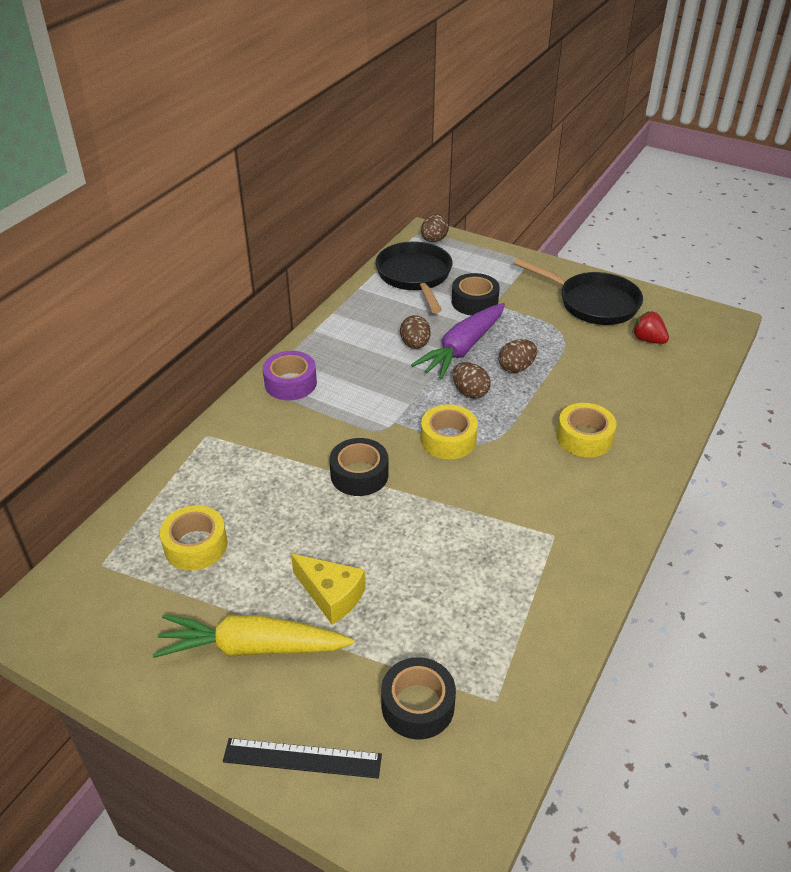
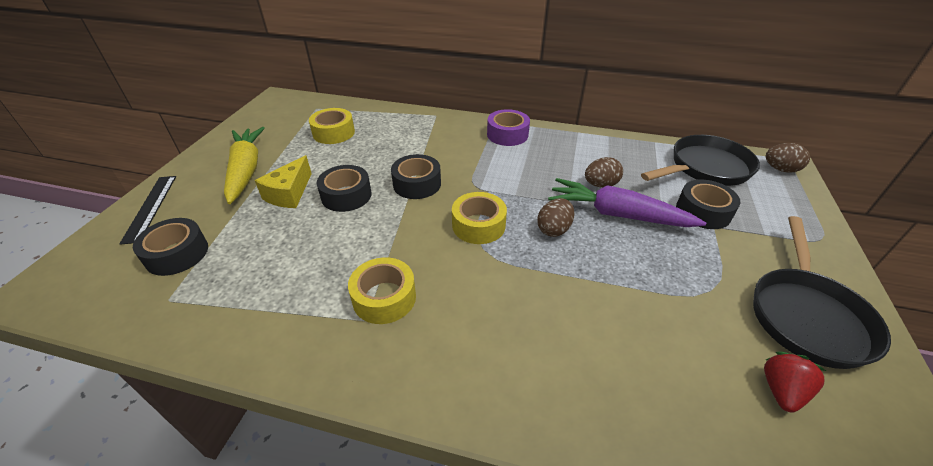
camera: 75 degrees right, 0 degrees up
brown egg [499,339,537,373] -> none
yellow tape [557,403,617,457] -> yellow tape moved to [348,257,416,324]
none -> black tape [317,165,372,212]

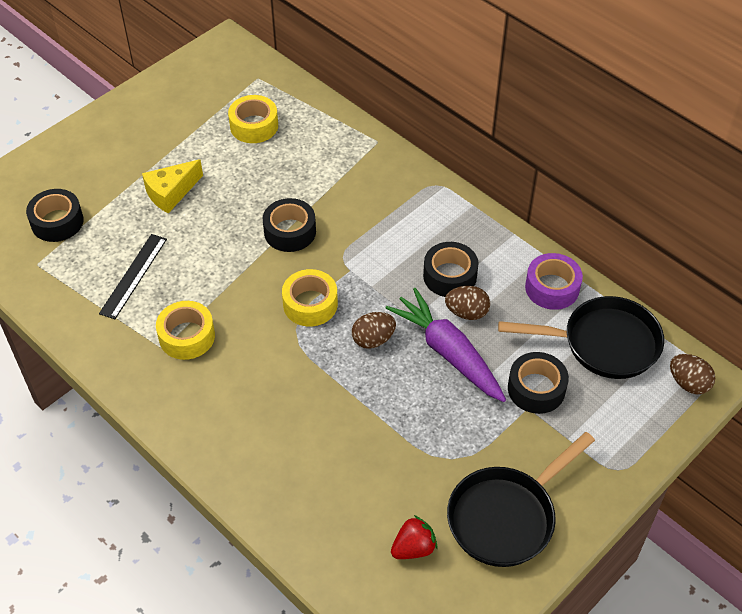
camera: 30 degrees right, 10 degrees up
black ruler [119,176,176,245] -> black ruler moved to [99,234,167,319]
yellow carrot [224,127,265,204] -> none
black tape [317,165,372,212] -> black tape moved to [423,242,478,297]
purple tape [487,109,530,146] -> purple tape moved to [525,253,583,310]

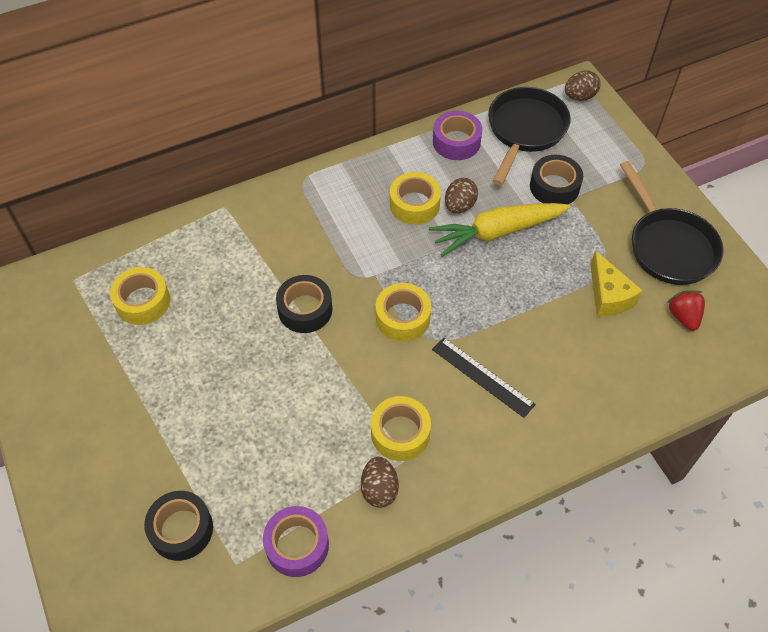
camera: 70 degrees left, 5 degrees up
black ruler [99,234,167,319] -> black ruler moved to [432,337,536,418]
yellow cheese [142,159,203,213] -> yellow cheese moved to [590,251,643,317]
brown egg [352,312,396,349] -> brown egg moved to [361,457,399,508]
purple carrot [385,288,506,402] -> yellow carrot [429,203,571,257]
black tape [423,242,478,297] -> yellow tape [390,172,441,225]
none -> purple tape [263,506,329,577]

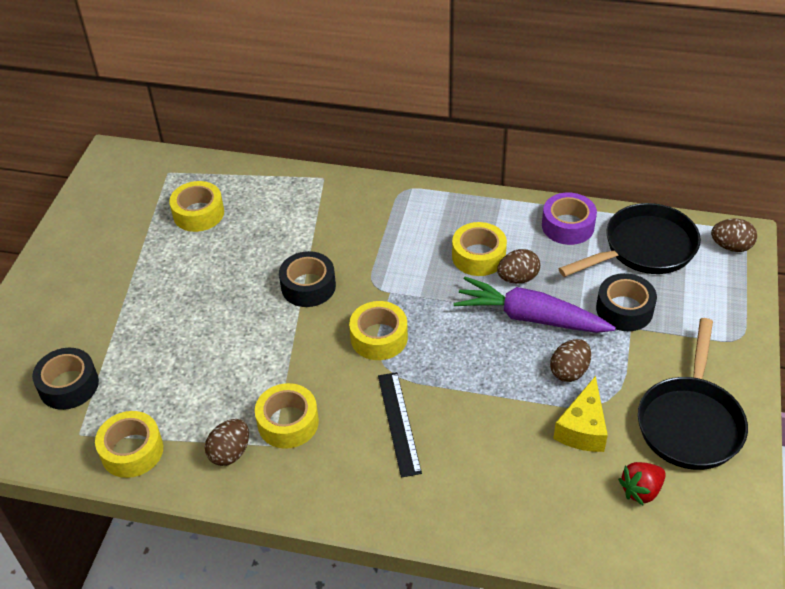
camera: 40 degrees right, 10 degrees down
purple tape [263,506,329,577] -> yellow tape [95,411,163,478]
yellow carrot [429,203,571,257] -> purple carrot [454,277,616,333]
red strawberry [667,290,705,331] -> red strawberry turned 150 degrees counterclockwise [618,462,666,506]
none -> brown egg [550,339,591,382]

